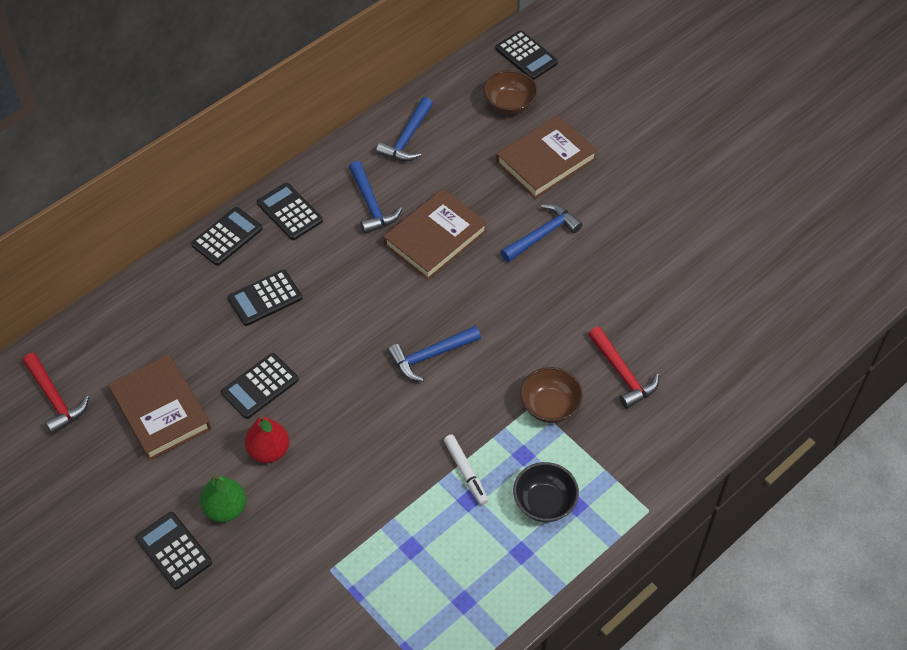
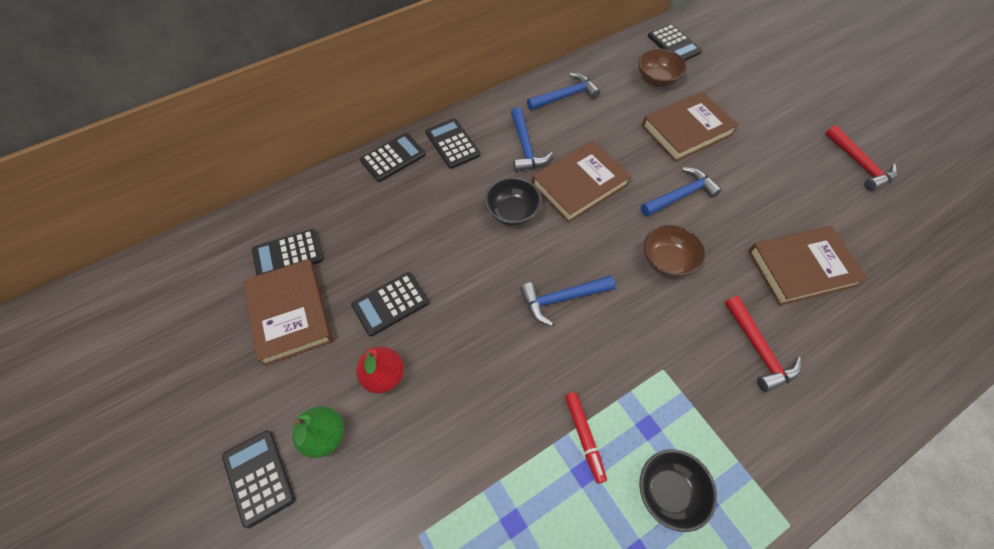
camera: 10 degrees right, 5 degrees up
red hammer [23,353,89,434] -> red hammer moved to [825,125,898,191]
black calculator [228,270,302,326] -> black calculator moved to [252,229,323,276]
blue hammer [376,97,433,161] -> blue hammer turned 150 degrees counterclockwise [527,73,600,111]
white marker [444,435,488,505] -> red marker [565,392,607,484]
brown bowl [520,367,583,423] -> brown bowl moved to [644,224,705,277]
none -> black bowl [485,177,542,226]
none -> brown book [748,226,868,306]

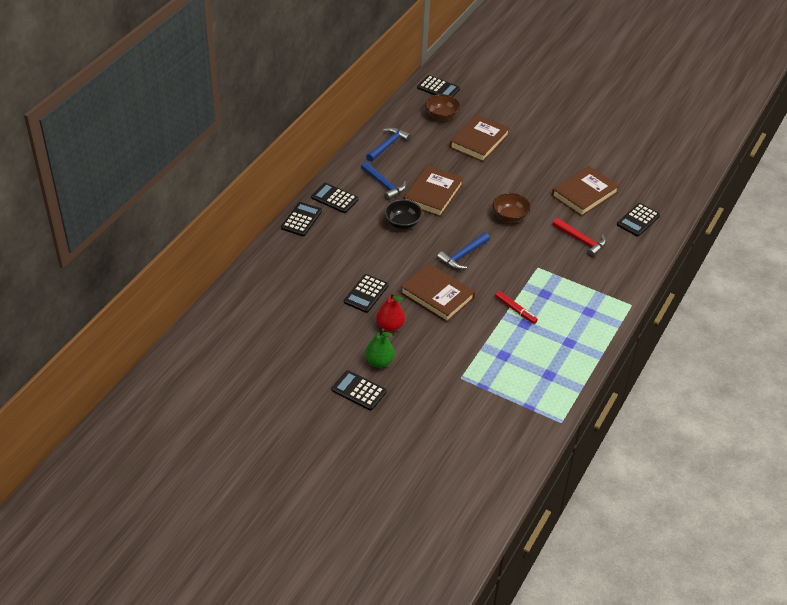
camera: 30 degrees left, 15 degrees down
brown book [243,259,333,366] -> brown book moved to [400,263,475,322]
black calculator [252,229,323,276] -> black calculator moved to [617,203,660,237]
black bowl [639,449,717,532] -> none
blue hammer [641,167,722,217] -> none
red hammer [825,125,898,191] -> none

